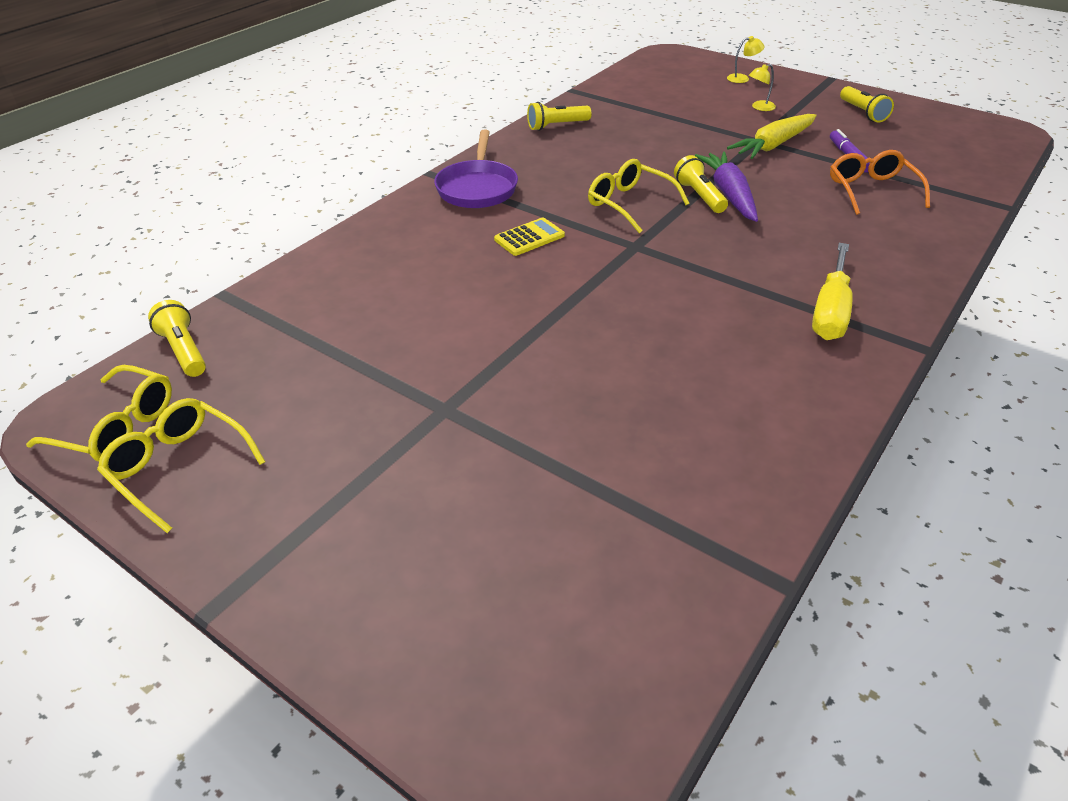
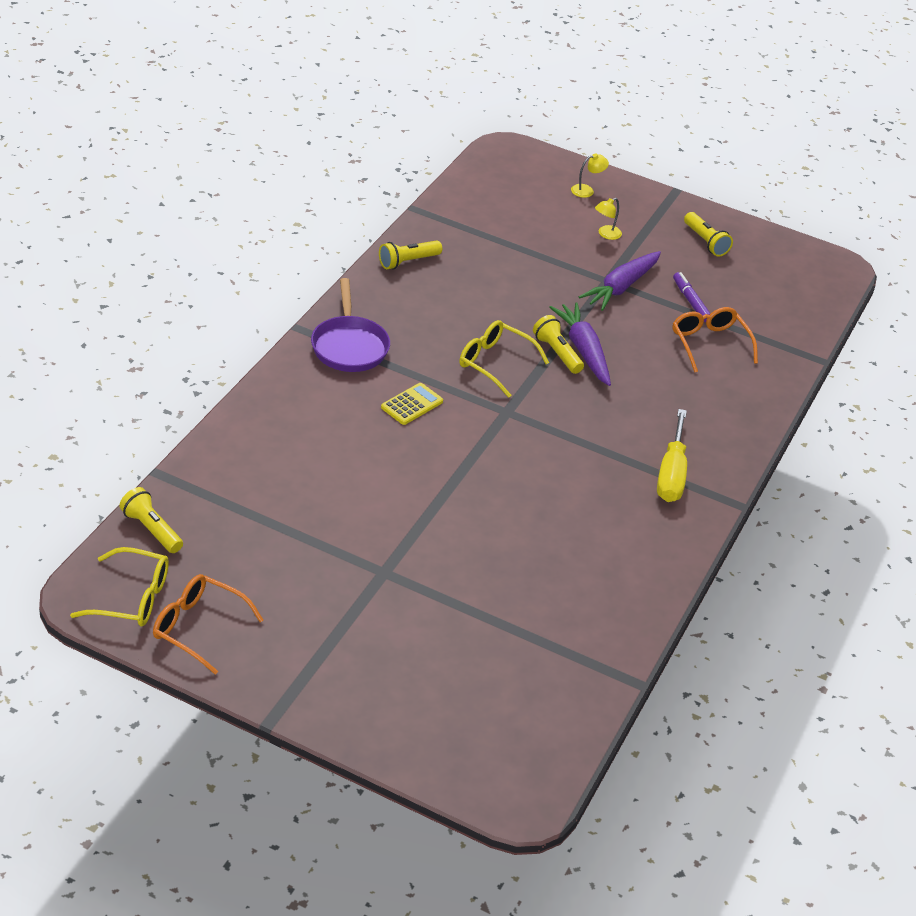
camera: 15 degrees left, 0 degrees up
yellow glasses [97,398,265,533] -> orange glasses [153,574,263,675]
yellow carrot [727,114,817,159] -> purple carrot [579,251,661,311]

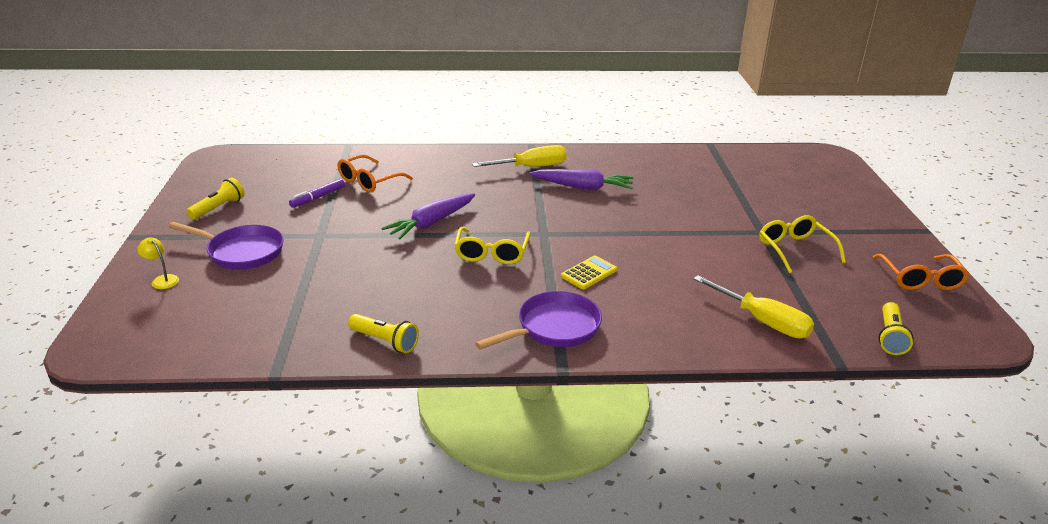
camera: 115 degrees left, 10 degrees down
yellow glasses [70,547,169,626] -> yellow glasses moved to [759,215,846,273]
yellow calculator [381,383,443,425] -> yellow calculator turned 120 degrees clockwise [561,256,617,289]
yellow flashlight [533,315,584,374] -> none
purple carrot [579,251,661,311] -> purple carrot moved to [530,169,634,190]
yellow lamp [595,198,622,240] -> purple pan [168,222,284,270]
none -> yellow screwdriver [693,275,814,338]

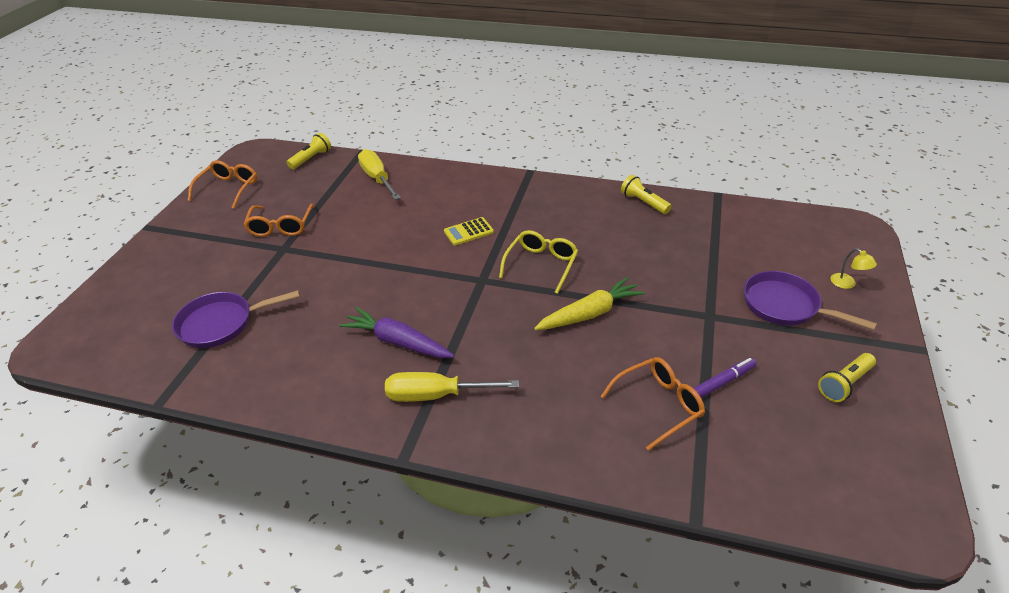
camera: 160 degrees left, 10 degrees up
purple carrot [381,193,475,239] -> yellow carrot [534,277,645,330]
purple pan [475,291,602,350] -> purple pan moved to [172,290,300,348]
yellow glasses [759,215,846,273] -> orange glasses [243,204,315,237]

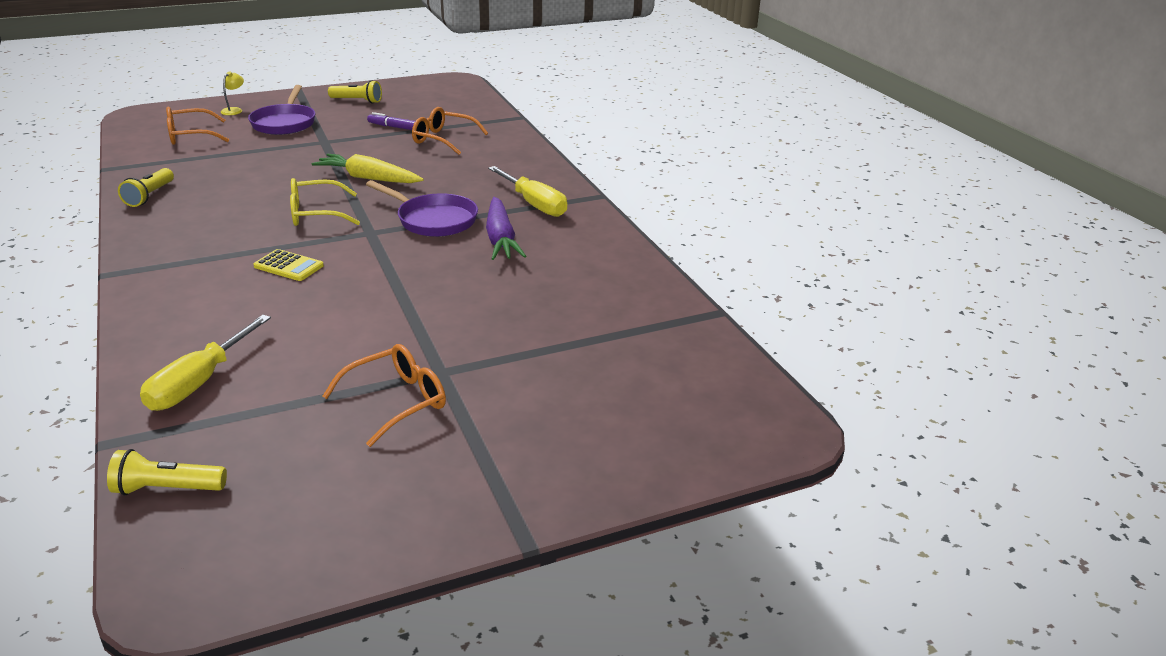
camera: 130 degrees left, 10 degrees down
purple pan [172,290,300,348] -> purple pan moved to [366,180,478,237]
orange glasses [188,160,257,209] -> orange glasses moved to [166,107,229,145]

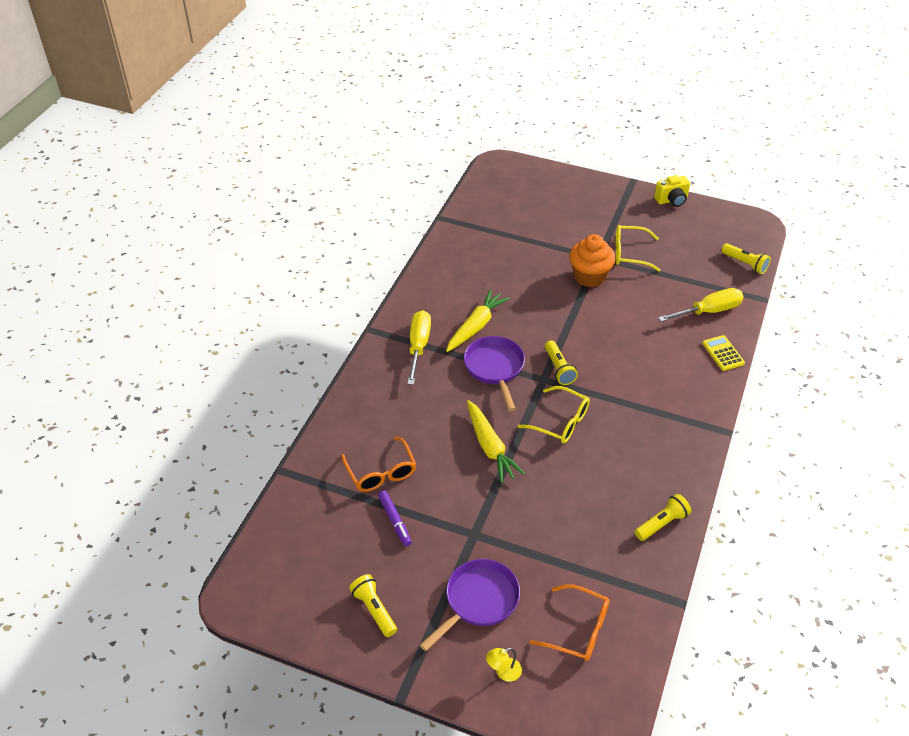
camera: 135 degrees left, 15 degrees up
yellow calculator [253,249,324,281] -> yellow calculator moved to [702,335,745,371]
orange glasses [322,344,446,447] -> yellow glasses [615,225,660,271]
purple carrot [486,197,526,260] -> yellow carrot [446,289,510,352]
none -> yellow flashlight [545,340,578,385]
none -> orange cupcake [569,234,615,287]
none -> yellow camera [654,175,690,207]

